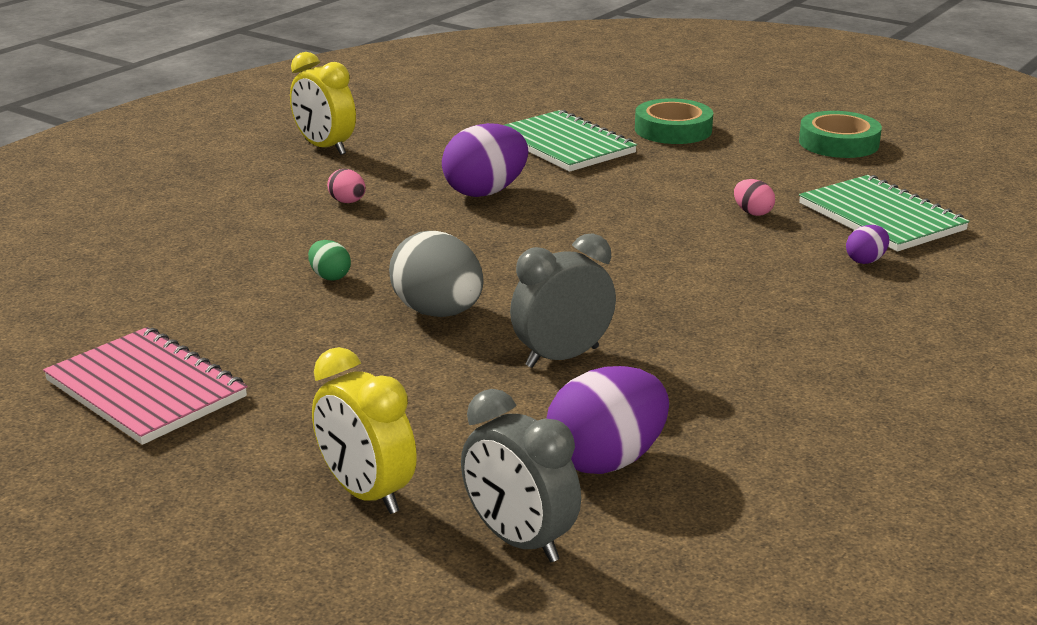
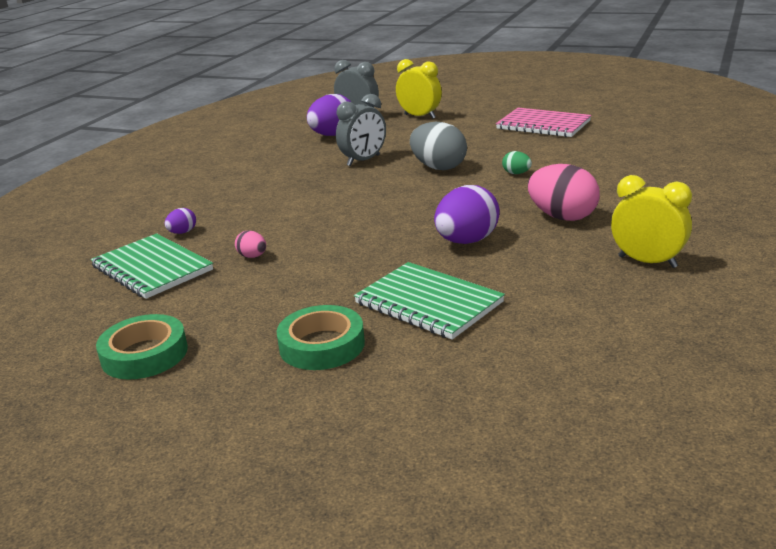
camera: 170 degrees right, 0 degrees up
pink egg [327,169,366,203] -> pink egg [528,164,600,221], size x2.09

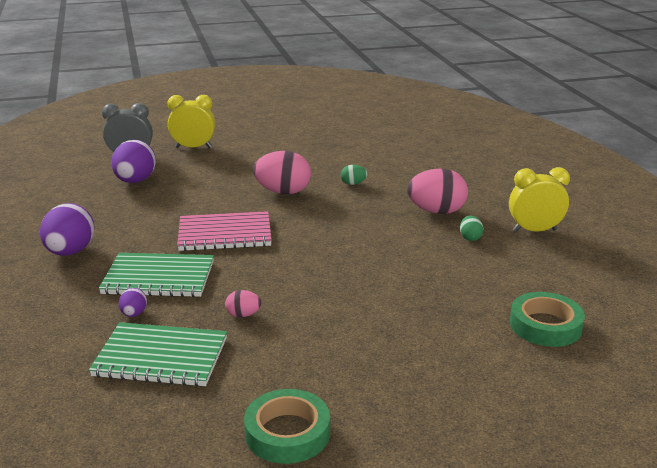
camera: 40 degrees left, 0 degrees up
green tape [277,305,365,370] -> green tape moved to [510,292,585,347]
grey clock [336,94,386,166] -> none
green notebook [354,262,505,340] -> green notebook moved to [99,253,214,297]
grey egg [410,122,467,170] -> pink egg [253,151,311,194]
purple egg [434,185,500,244] -> purple egg moved to [40,203,95,256]
pink notebook [496,108,591,137] -> pink notebook moved to [177,211,272,251]
none -> green egg [460,215,483,241]

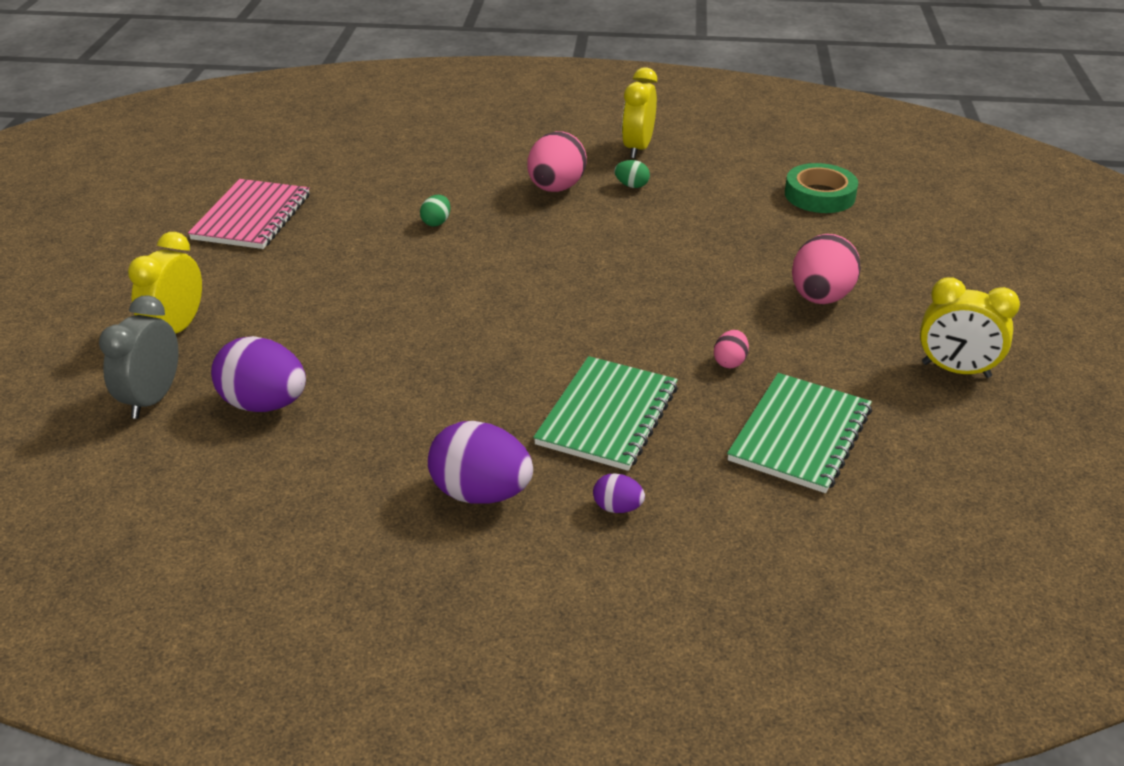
camera: 70 degrees left, 10 degrees up
purple egg [119,288,147,317] -> purple egg moved to [593,473,645,513]
pink notebook [177,211,272,251] -> pink notebook moved to [188,179,310,249]
green tape [244,389,330,464] -> yellow clock [920,277,1020,378]
pink egg [253,151,311,194] -> pink egg moved to [792,234,861,304]

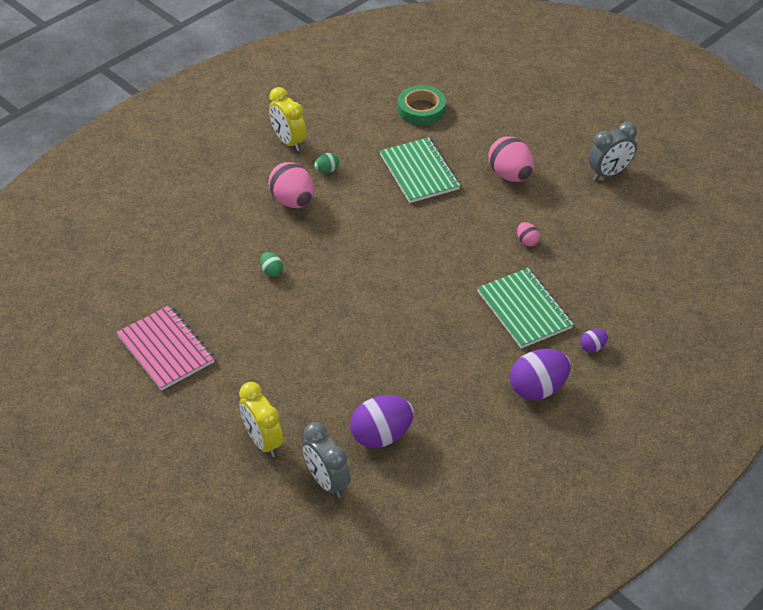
camera: 50 degrees left, 10 degrees up
green notebook [727,373,872,493] -> green notebook moved to [380,137,460,203]
yellow clock [920,277,1020,378] -> grey clock [588,122,637,180]

